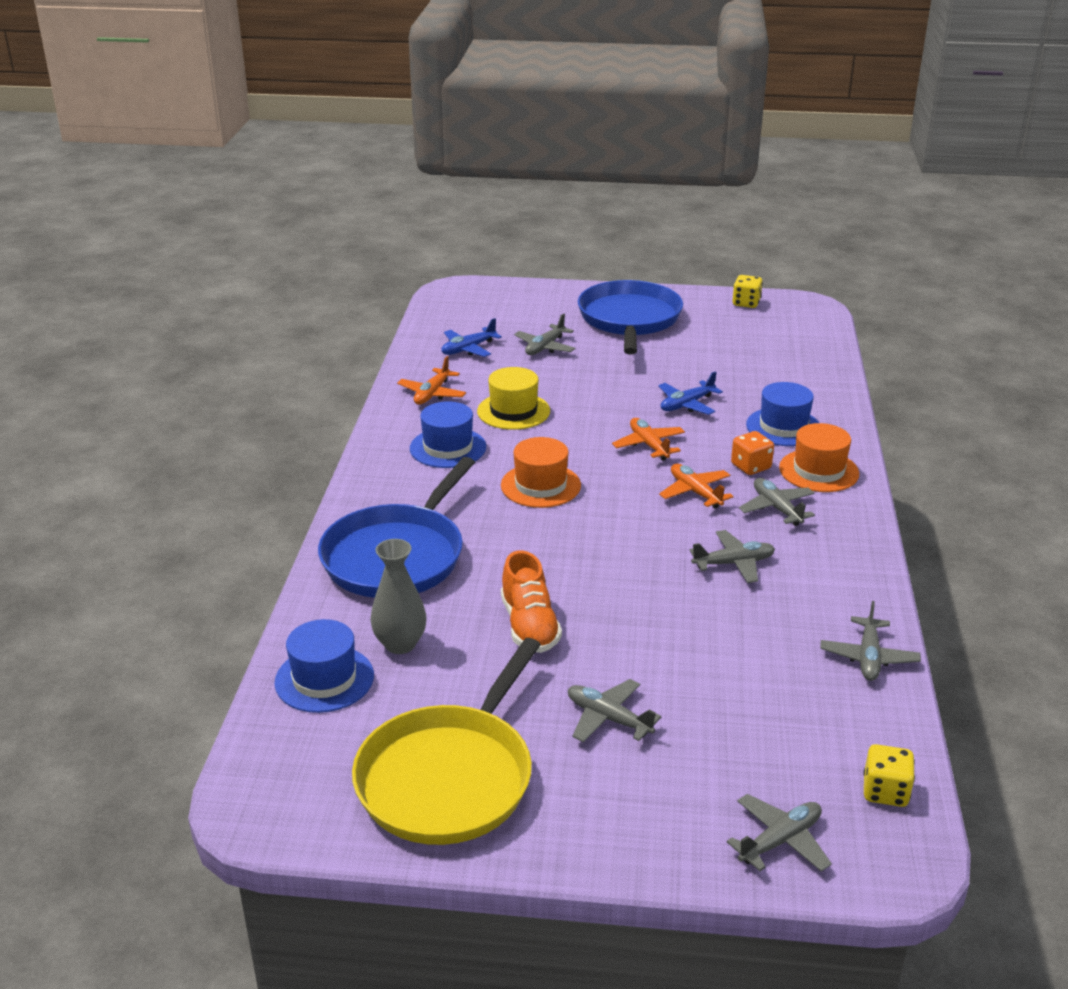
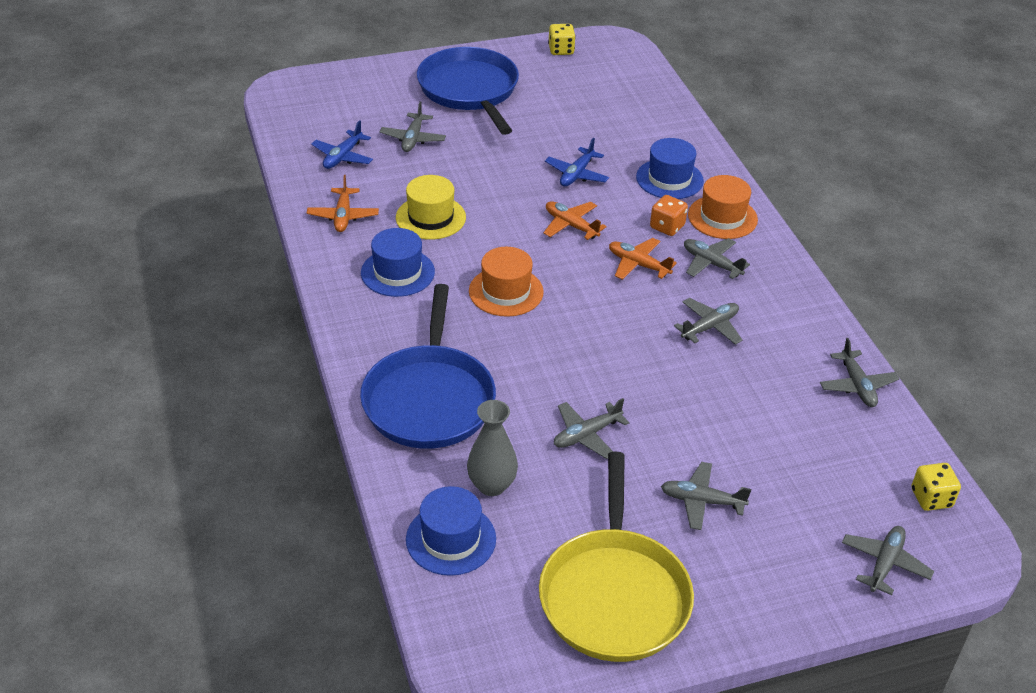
camera: 25 degrees left, 10 degrees up
orange shoe [501,550,562,653] -> grey plane [554,398,630,459]

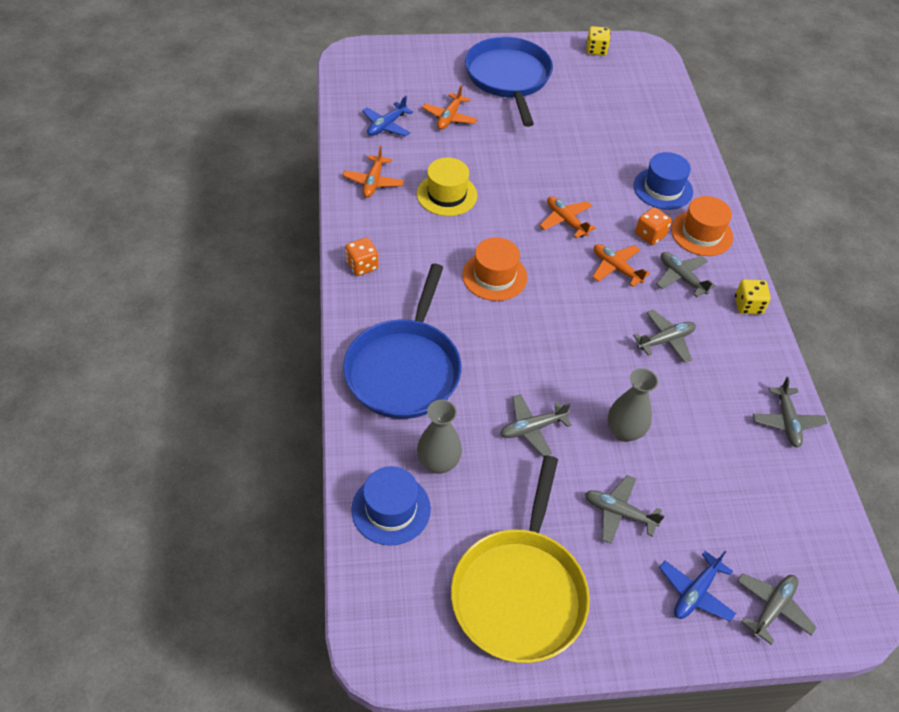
camera: 10 degrees right, 10 degrees up
blue hat [361,228,435,297] -> none
grey plane [380,101,446,152] -> orange plane [422,85,477,130]
blue plane [545,138,609,186] -> blue plane moved to [659,551,736,622]
yellow dice [912,463,961,511] -> yellow dice moved to [735,279,771,315]
none -> orange dice [345,237,379,276]
none -> grey vase [608,368,658,442]

